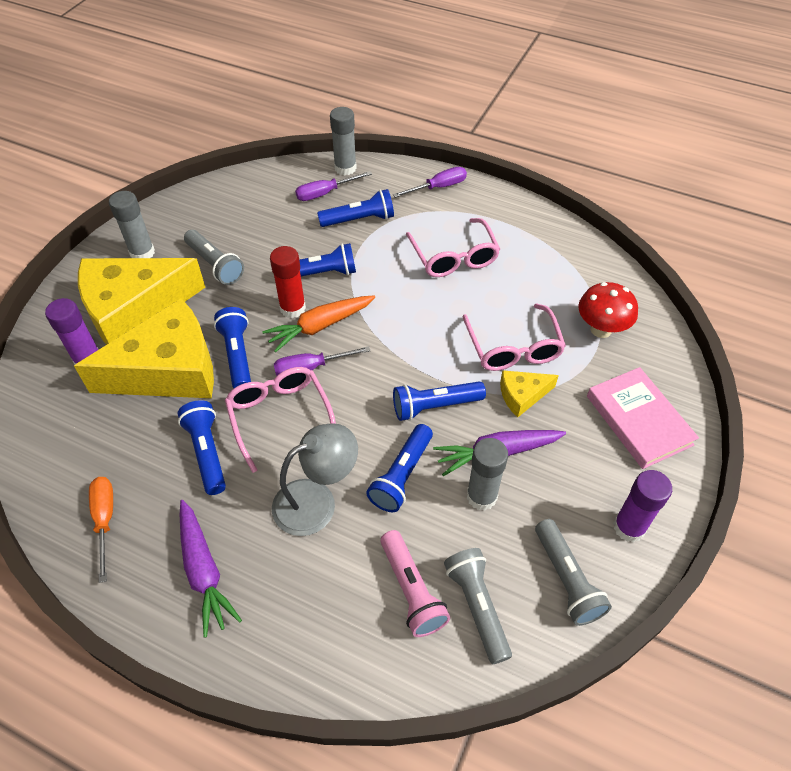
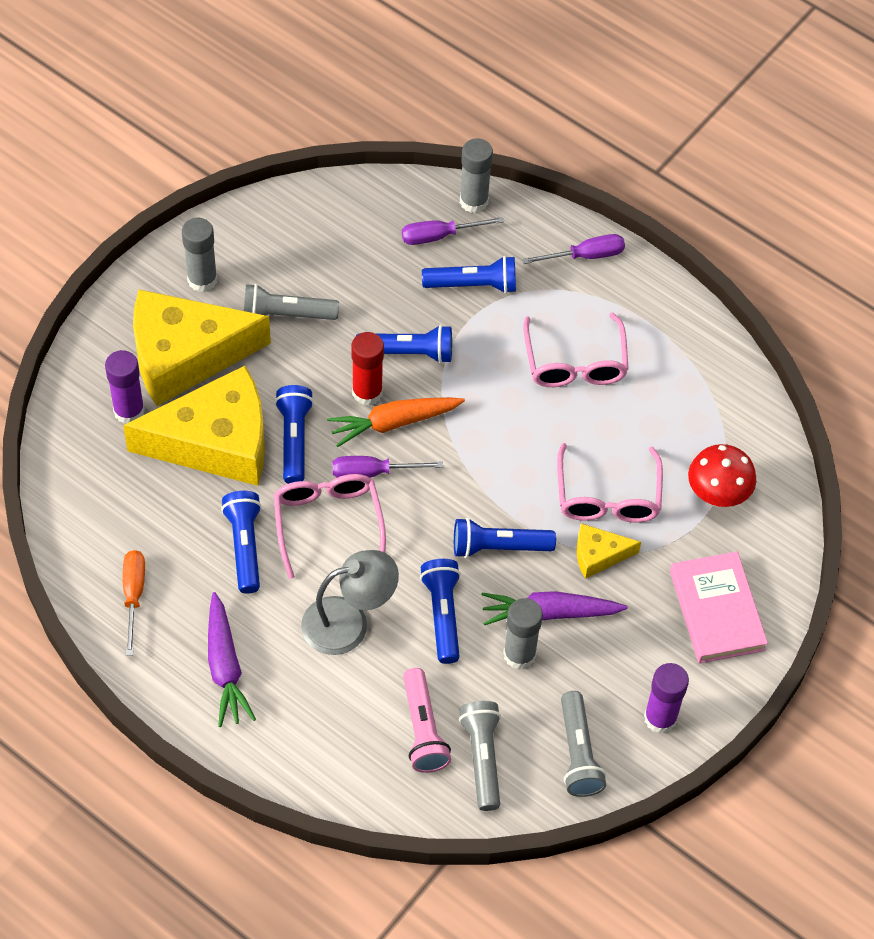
camera: 10 degrees right, 5 degrees up
grey flashlight [184,230,244,285] -> grey flashlight turned 120 degrees clockwise [244,284,339,320]
blue flashlight [366,424,433,512] -> blue flashlight turned 135 degrees clockwise [420,559,461,664]

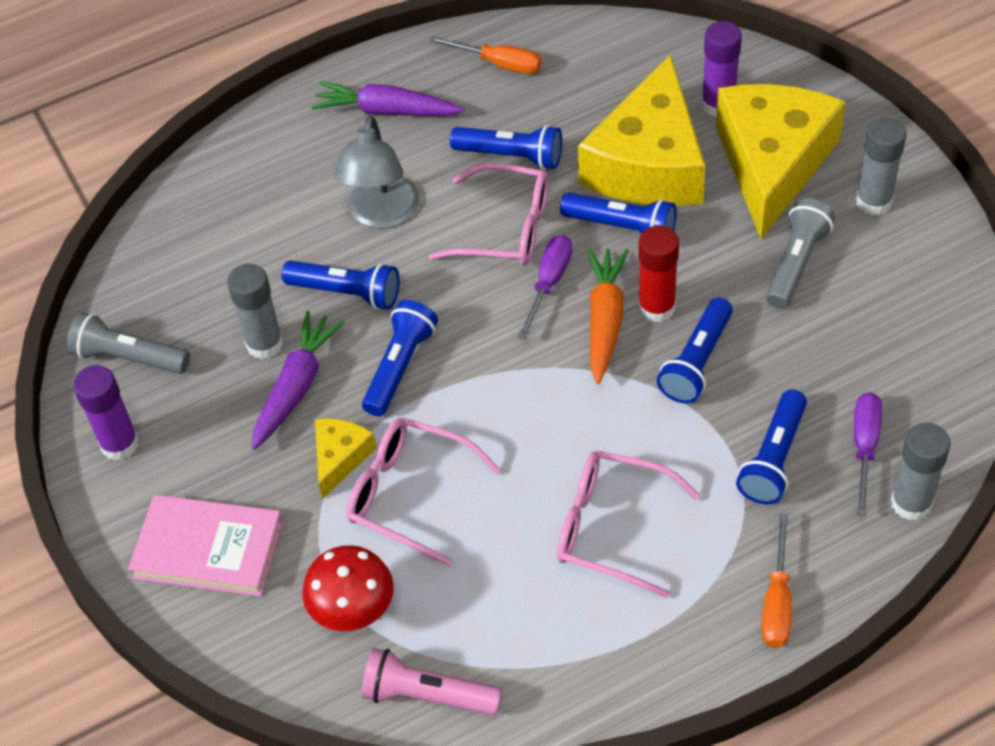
camera: 120 degrees right, 5 degrees down
pink flashlight [403,668,451,773] -> pink flashlight moved to [361,648,502,716]
grey flashlight [459,701,501,811] -> none
purple screwdriver [523,234,625,264] -> orange screwdriver [761,513,792,648]

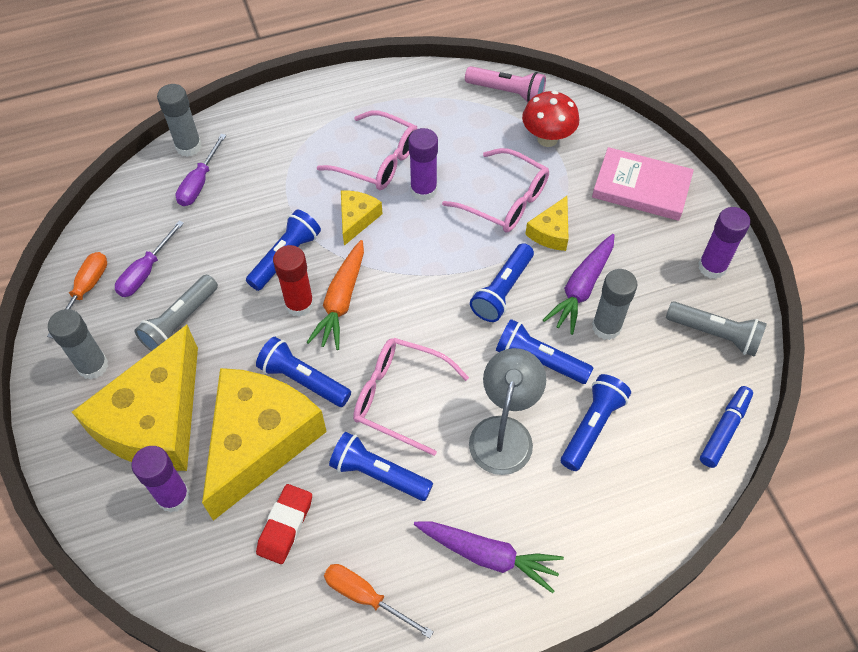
camera: 175 degrees left, 5 degrees up
purple screwdriver [518,235,572,339] -> purple screwdriver moved to [115,220,184,297]
blue flashlight [736,389,807,504] -> blue flashlight moved to [561,374,631,471]
orange screwdriver [761,513,792,648] -> orange screwdriver moved to [47,252,107,338]
none -> red eraser [256,484,312,564]
none -> yellow cheese [341,191,383,246]
none -> purple glue stick [408,128,438,201]
none -> blue marker [700,386,753,468]

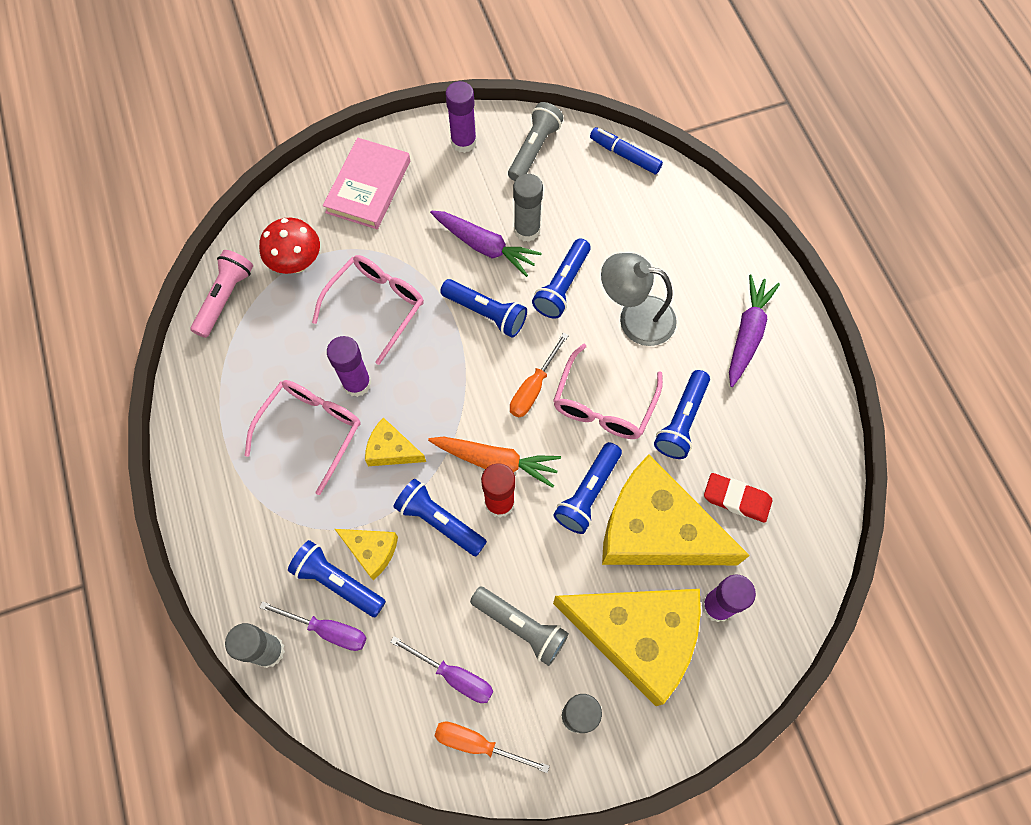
camera: 90 degrees left, 10 degrees up
orange screwdriver [324,564,434,639] -> orange screwdriver moved to [510,333,569,418]
yellow cheese [525,196,569,251] -> yellow cheese moved to [335,529,398,580]
blue flashlight [561,374,631,471] -> blue flashlight moved to [288,540,386,617]

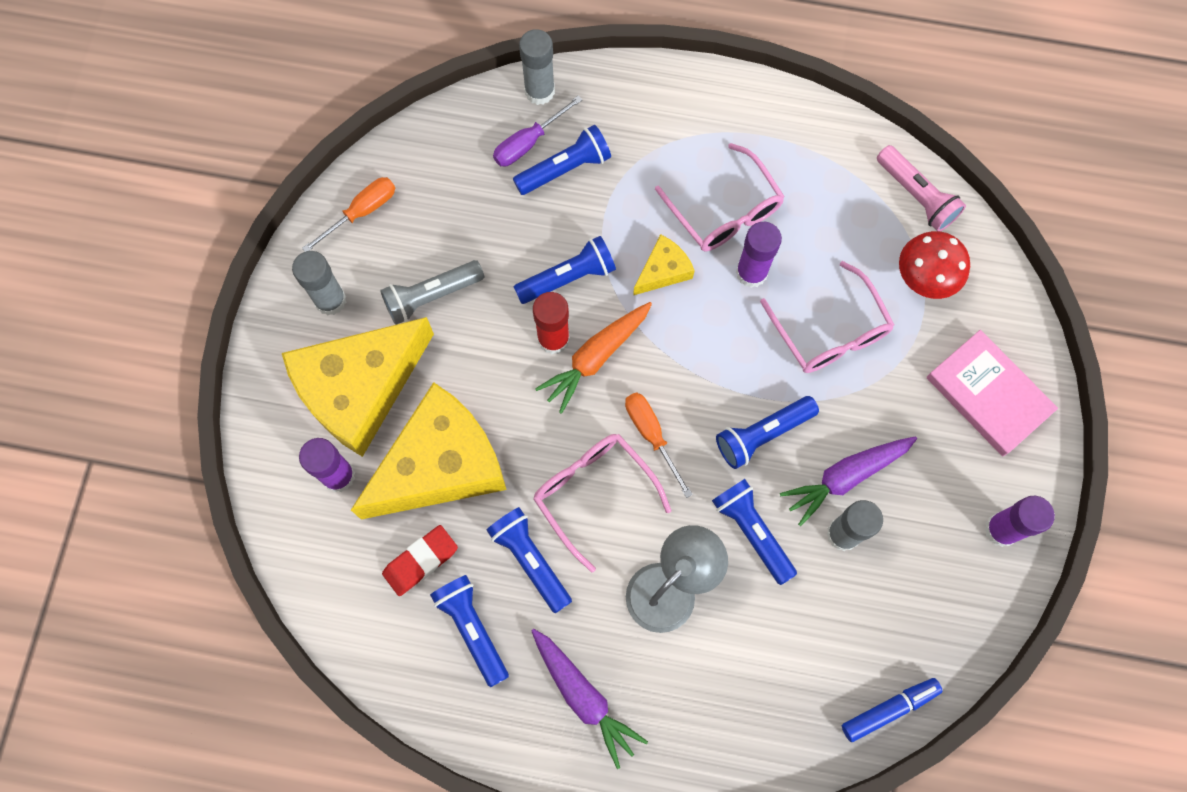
camera: 120 degrees right, 5 degrees up
yellow cheese [335,529,398,580] -> none
purple screwdriver [390,636,493,703] -> none
grey flashlight [508,102,564,181] -> none
blue flashlight [553,442,622,534] -> blue flashlight moved to [430,575,509,687]

